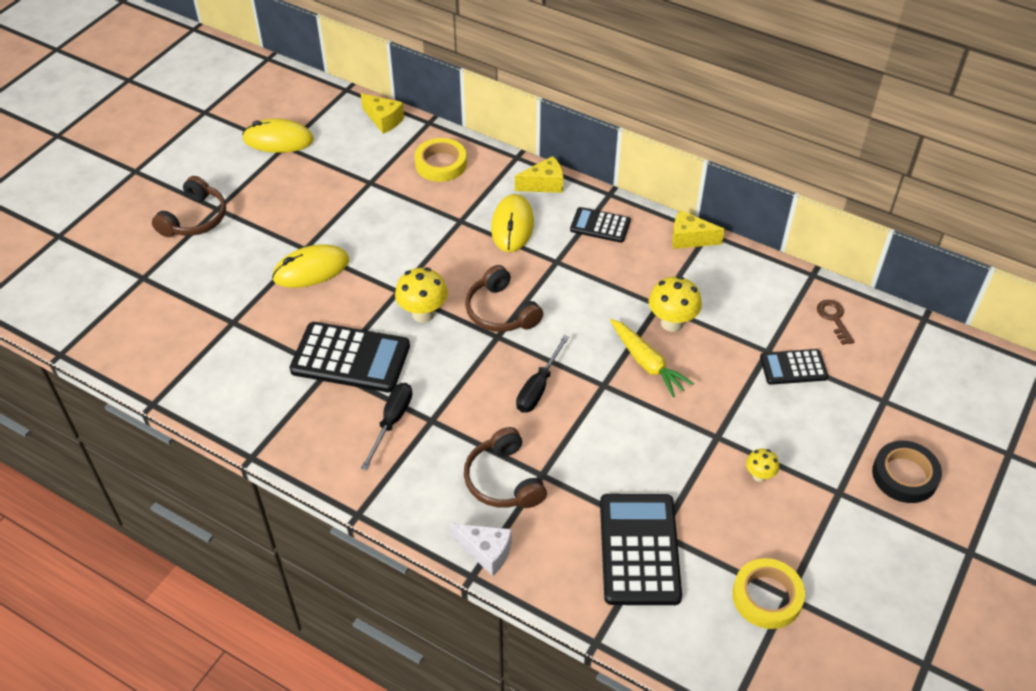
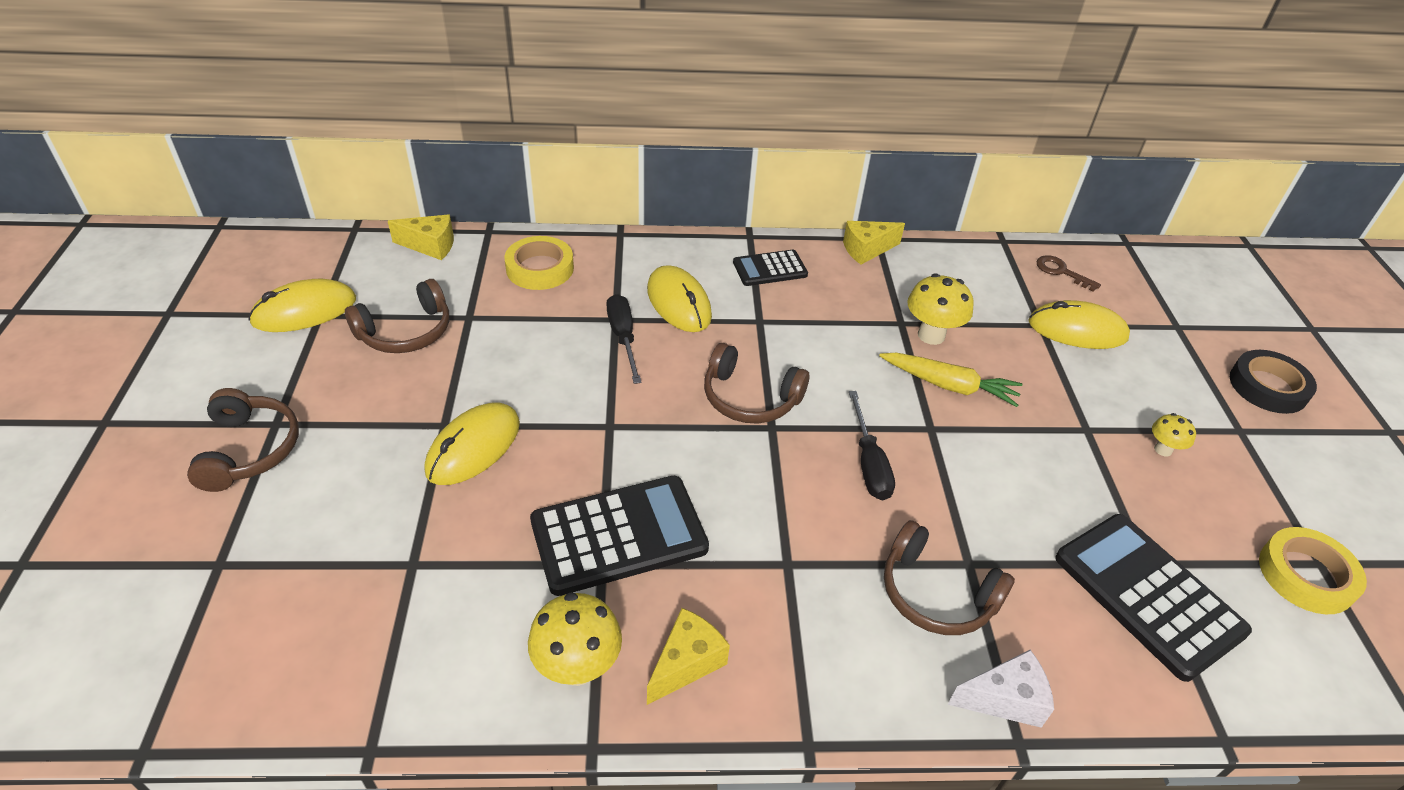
camera: 35 degrees left, 5 degrees down
black screwdriver [361,383,412,470] -> black screwdriver moved to [606,294,642,384]
yellow mushroom [395,267,448,323] -> yellow mushroom moved to [528,593,622,686]
yellow cheese [515,156,563,193] -> yellow cheese moved to [647,608,730,705]
black calculator [760,349,828,385] -> yellow mouse [1028,300,1130,349]
none -> brown headphones [345,279,449,353]

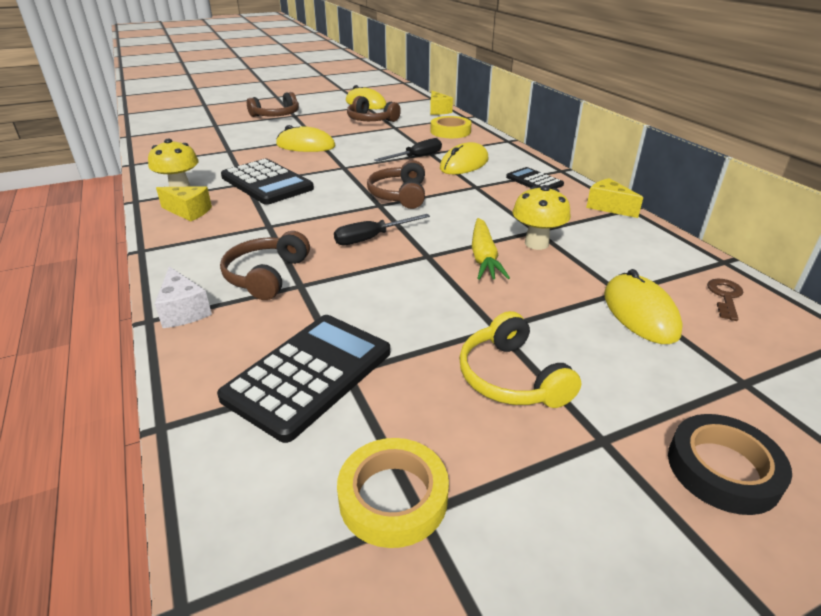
camera: 70 degrees right, 10 degrees down
yellow mushroom [1152,413,1196,456] -> yellow headphones [459,311,581,408]

